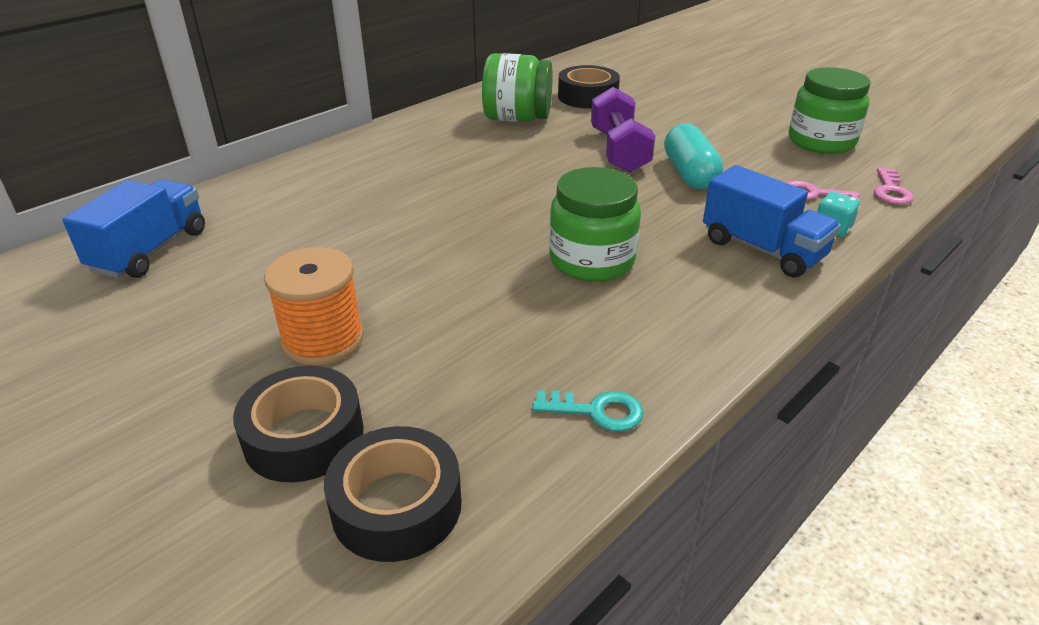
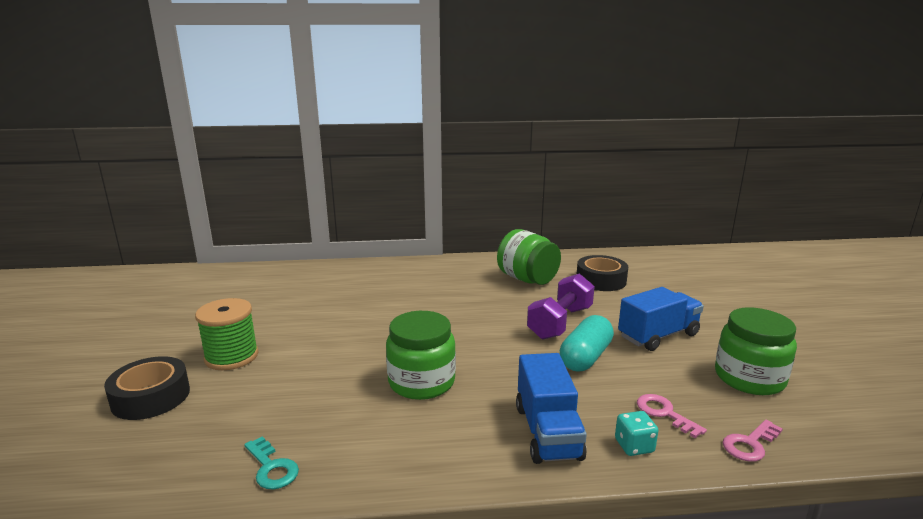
camera: 40 degrees right, 15 degrees down
blue truck [62,179,205,278] -> blue truck moved to [618,287,704,351]
orange spool [264,247,364,365] -> green spool [195,298,259,370]
black tape [324,426,462,562] -> none

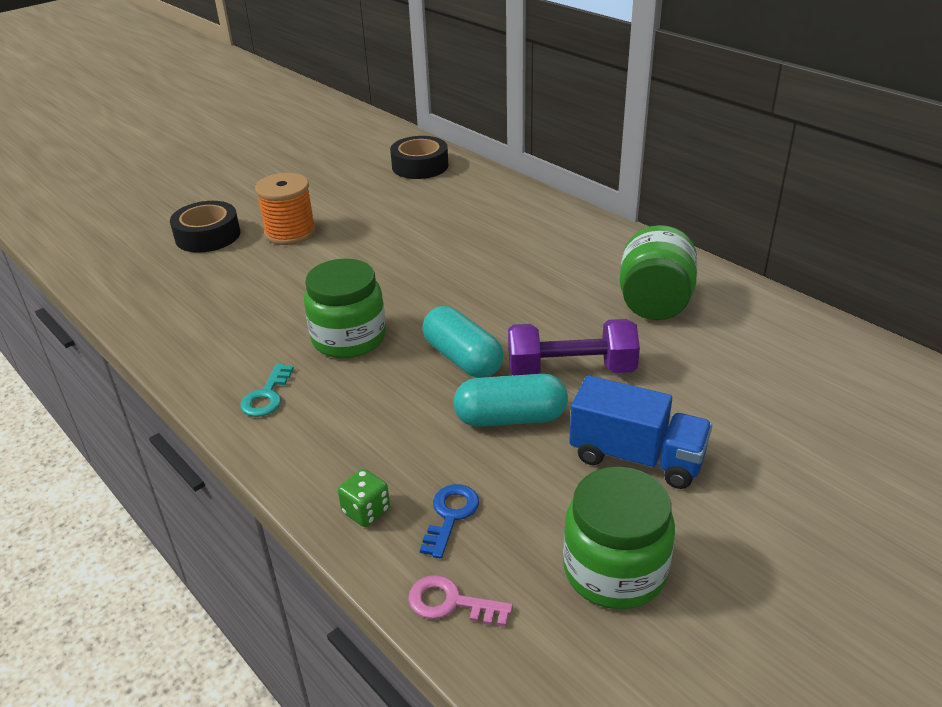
camera: 55 degrees right, 15 degrees up
green spool [195,298,259,370] -> orange spool [255,173,316,245]
turquoise key [244,436,299,490] -> turquoise key moved to [240,363,294,417]
blue truck [516,353,587,464] -> none
black tape [577,255,628,291] -> black tape moved to [390,136,448,179]
turquoise dice [615,411,658,456] -> green dice [338,469,390,527]
pink key [637,394,707,438] -> blue key [420,484,479,559]
none -> turquoise capsule [422,306,504,378]

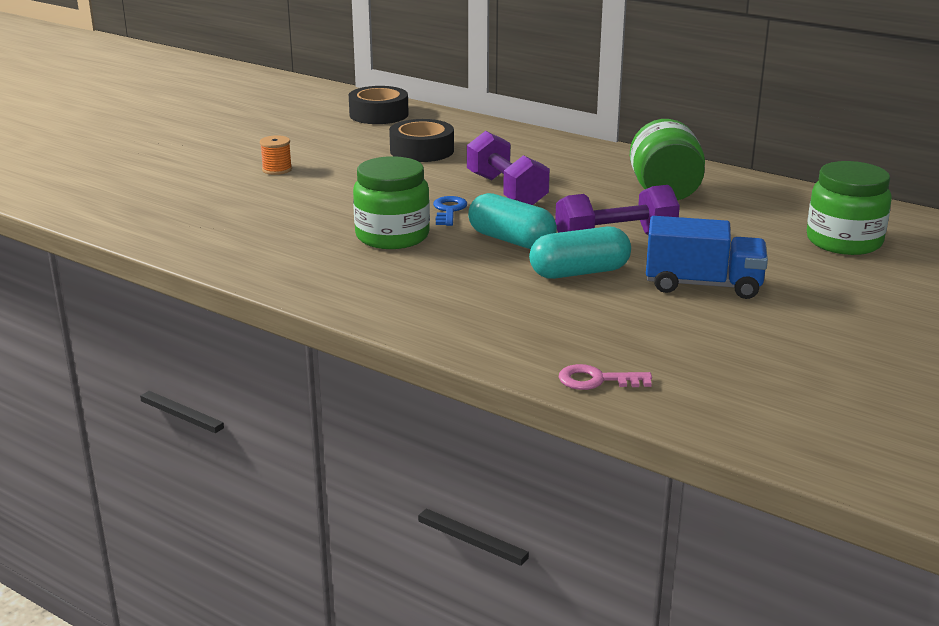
camera: 15 degrees left, 10 degrees down
black tape [170,201,240,253] -> black tape moved to [389,119,454,162]
turquoise key [240,363,294,417] -> none
orange spool [255,173,316,245] -> orange spool [260,135,292,175], size x0.56
green dice [338,469,390,527] -> none
blue key [420,484,479,559] -> blue key moved to [433,196,467,226]
green jar [563,467,675,609] -> green jar moved to [807,161,892,255]
none -> purple dumbbell [467,131,550,205]

